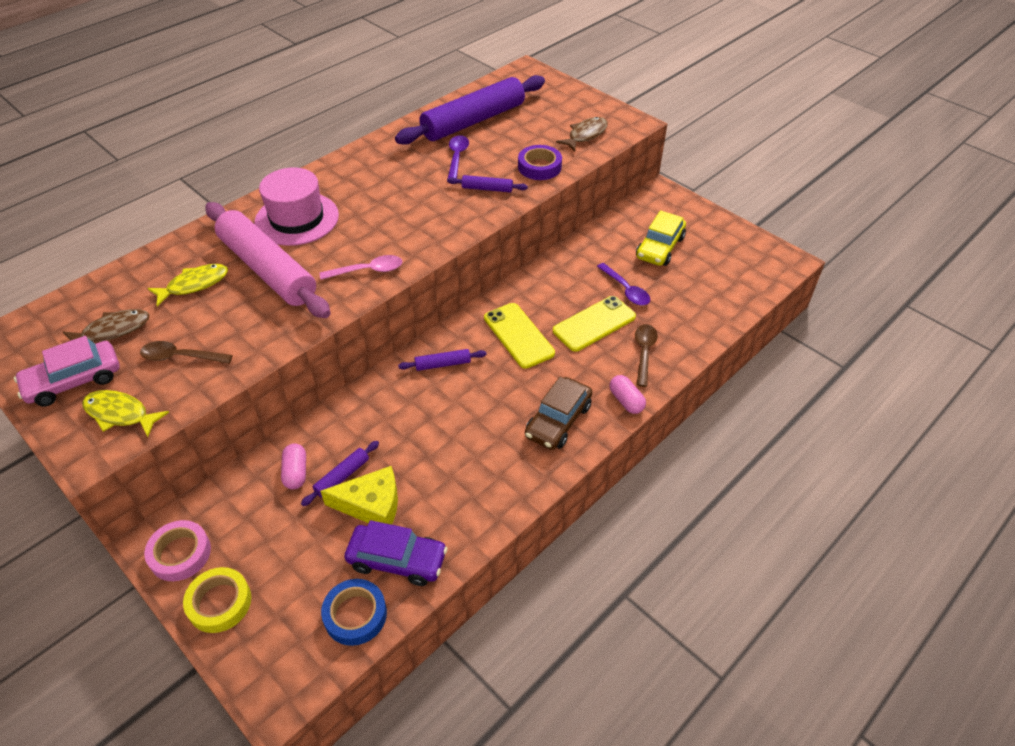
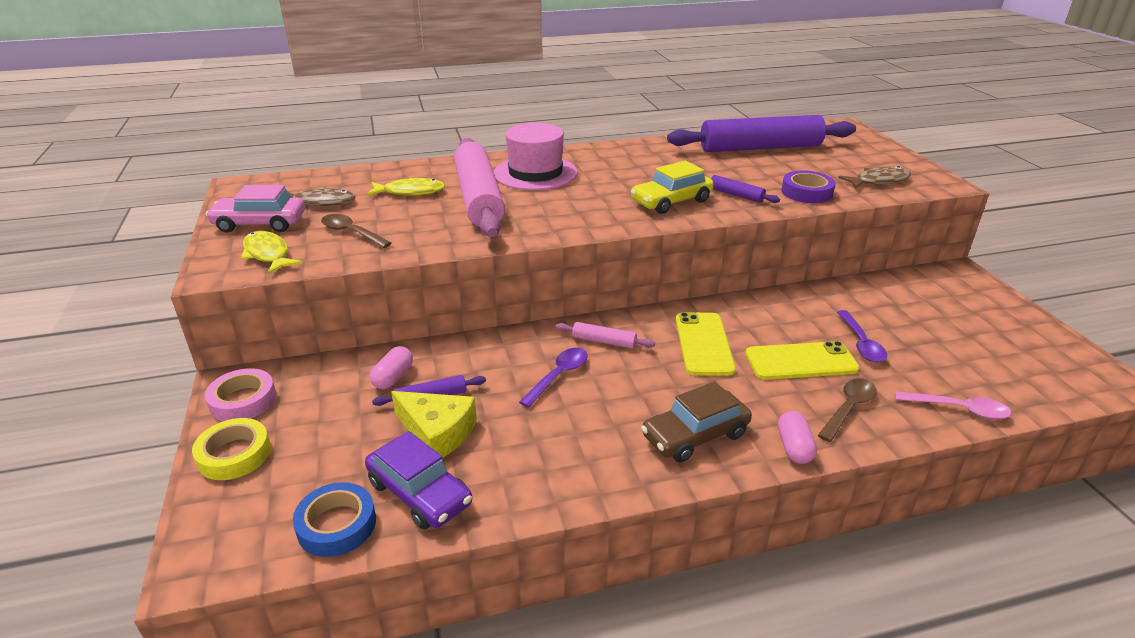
camera: 30 degrees right, 15 degrees down
pink spoon [320,255,402,280] -> pink spoon moved to [895,391,1012,419]
purple rolling pin [398,349,487,371] -> pink rolling pin [556,322,655,349]
purple spoon [448,135,469,179] -> purple spoon moved to [519,348,588,408]
yellow car [636,210,686,266] -> yellow car moved to [631,161,714,214]

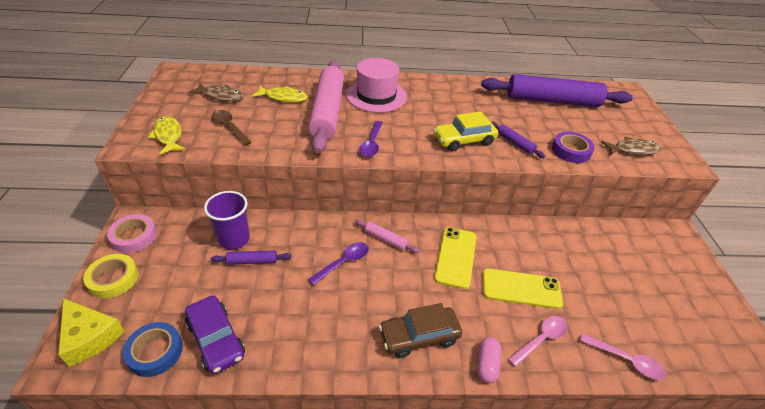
camera: 10 degrees right, 10 degrees up
pink car [206,185,305,232] -> none
pink capsule [370,346,413,389] -> purple cup [204,191,250,250]
yellow cheese [391,391,477,458] -> yellow cheese moved to [58,298,125,367]
brown spoon [818,378,876,442] -> pink spoon [508,316,568,367]
purple spoon [837,310,887,362] -> purple spoon moved to [359,121,383,157]

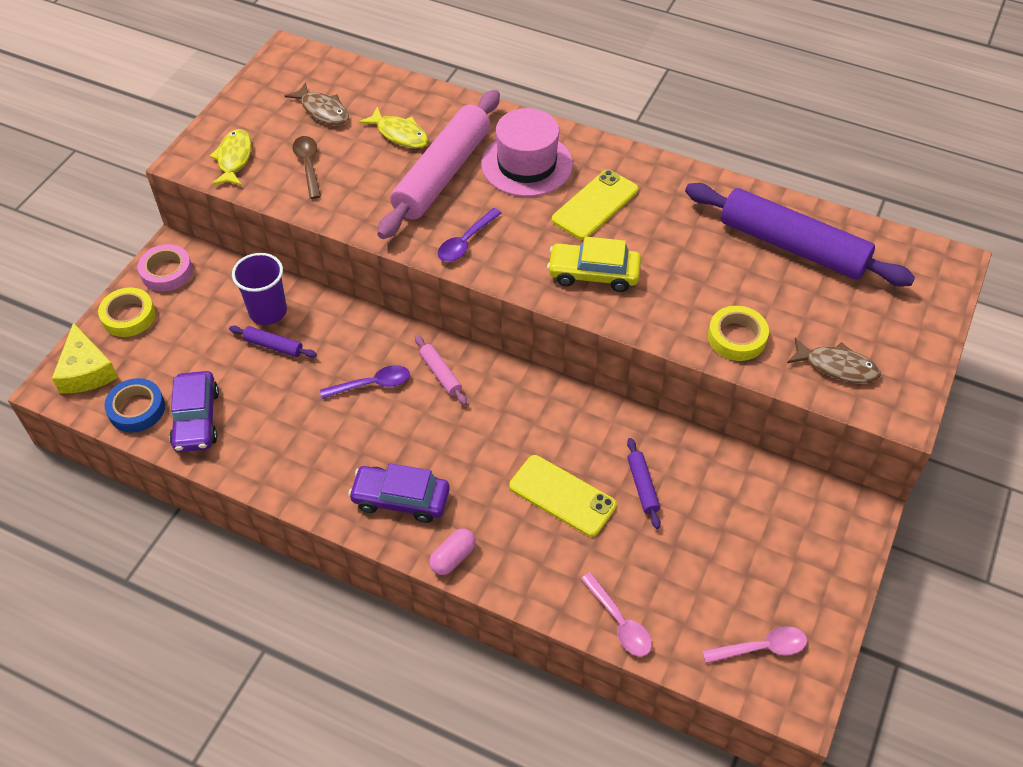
camera: 30 degrees right, 10 degrees up
brown car [379,303,462,358] -> purple car [348,463,450,523]
yellow phone [434,227,476,289] -> yellow phone moved to [552,170,638,240]
purple rolling pin [491,122,545,158] -> purple rolling pin moved to [627,438,661,529]
pink spoon [508,316,568,367] -> pink spoon moved to [702,626,807,663]
purple tape [552,132,595,163] -> yellow tape [708,306,769,361]

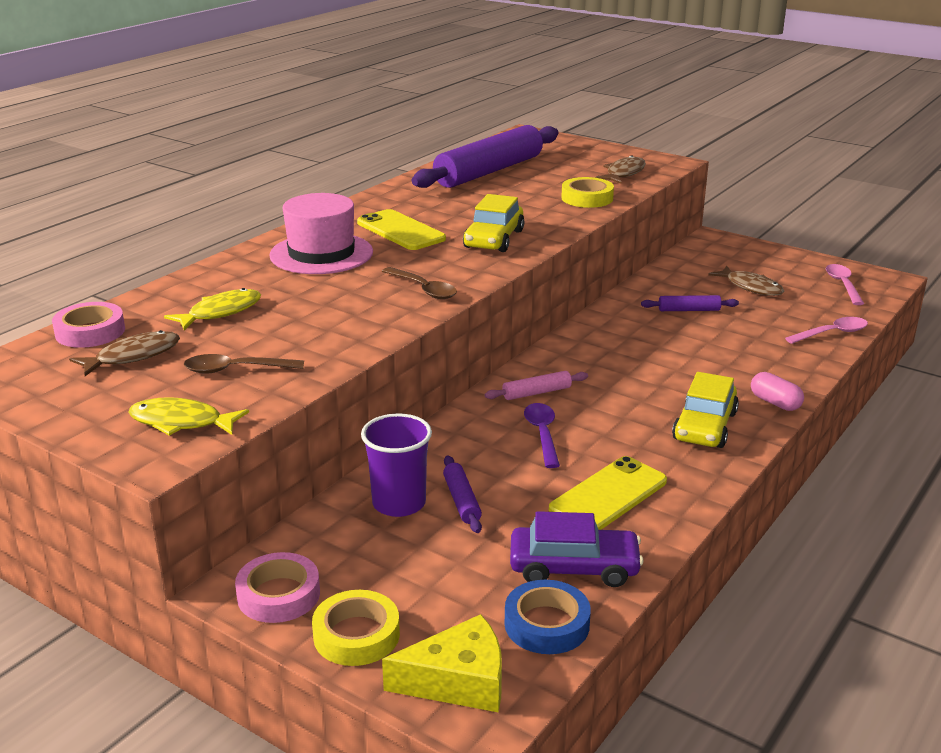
camera: 80 degrees left, 25 degrees down
purple rolling pin [229,326,317,358] -> purple rolling pin turned 45 degrees counterclockwise [443,456,482,533]
purple car [348,463,450,523] -> yellow car [672,372,739,448]
pink rolling pin [377,90,500,239] -> none
purple spoon [438,208,502,262] -> brown spoon [382,267,457,299]
yellow phone [509,455,617,537] -> yellow phone moved to [549,456,667,530]
none -> pink tape [52,302,125,348]
none -> brown fish [708,266,784,296]

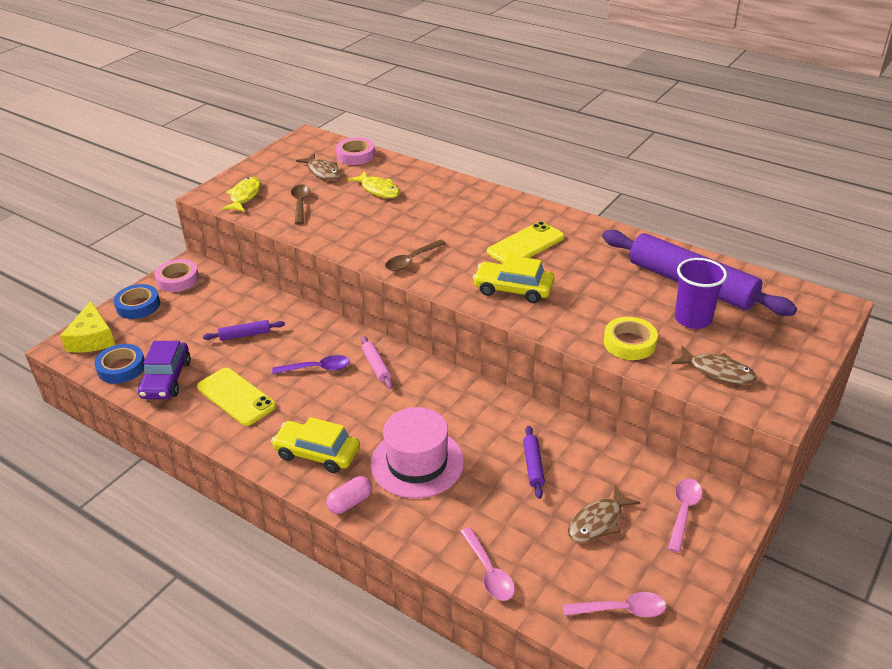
camera: 90 degrees right, 10 degrees up
pink hat [269,193,373,274] -> pink hat moved to [371,407,464,498]
yellow tape [312,590,400,666] -> blue tape [114,284,160,319]
purple cup [361,413,432,517] -> purple cup moved to [675,258,727,329]
none -> pink spoon [668,479,702,553]

